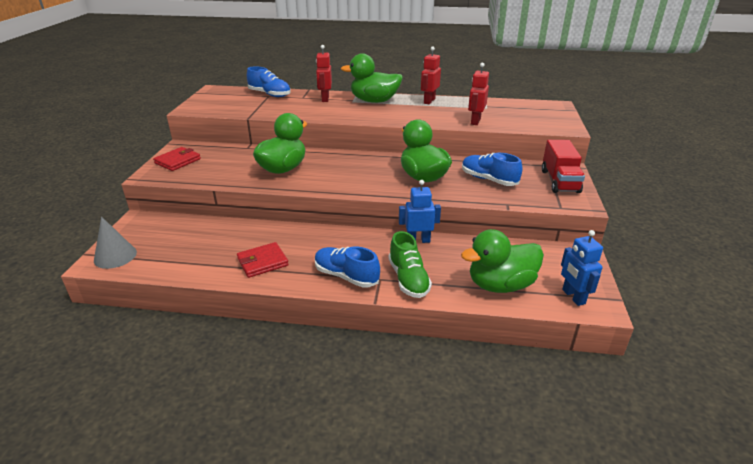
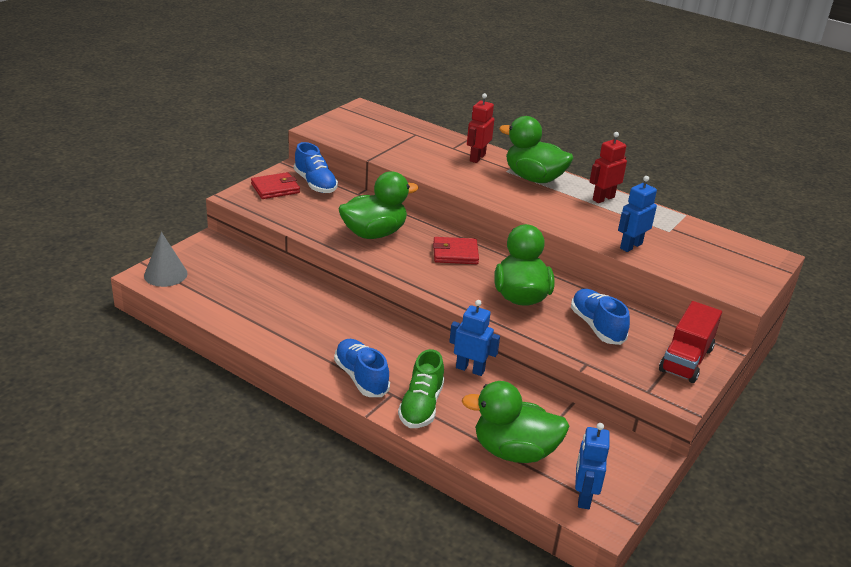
camera: 25 degrees right, 0 degrees up
red wallet [237,242,289,278] -> red wallet moved to [433,237,479,264]
blue shoe [247,66,291,97] -> blue shoe moved to [294,142,338,193]
red robot [468,63,489,125] -> blue robot [618,176,657,252]

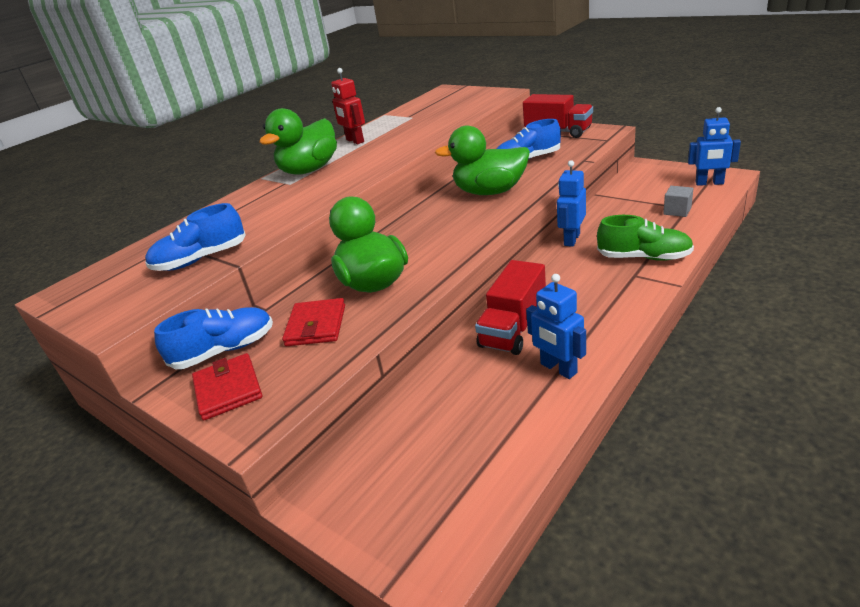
camera: 80 degrees left, 0 degrees up
grey cone [144,232,188,287] -> none
blue shoe [334,339,390,397] -> blue shoe moved to [145,203,246,271]
red wallet [433,237,479,264] -> red wallet moved to [282,298,345,346]
green duck [462,381,570,463] -> grey cube [663,186,693,217]
red robot [467,93,494,163] -> none
blue robot [618,176,657,252] -> blue robot moved to [526,274,586,379]
none -> red truck [475,260,546,355]

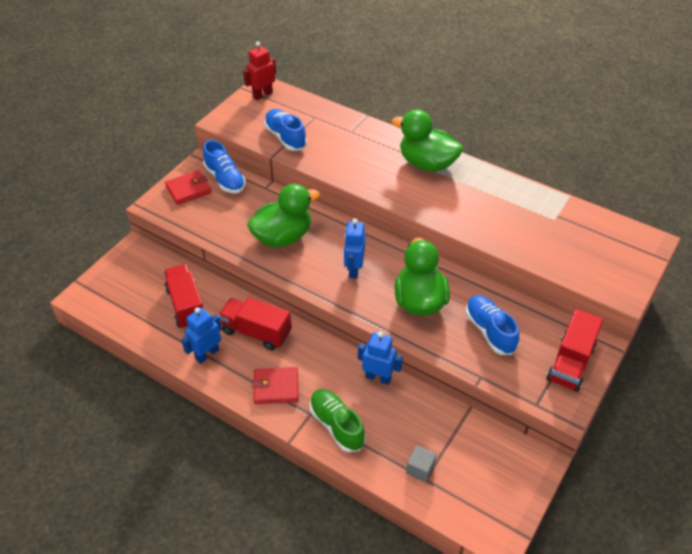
camera: 80 degrees right, 15 degrees up
red wallet [282,298,345,346] -> red wallet moved to [252,367,299,404]
red robot [331,68,365,144] -> red robot moved to [243,41,276,100]
green shoe [597,215,694,261] -> green shoe turned 135 degrees clockwise [310,389,365,453]
blue robot [688,107,741,186] -> blue robot moved to [344,218,365,279]
none -> red truck [164,264,204,329]

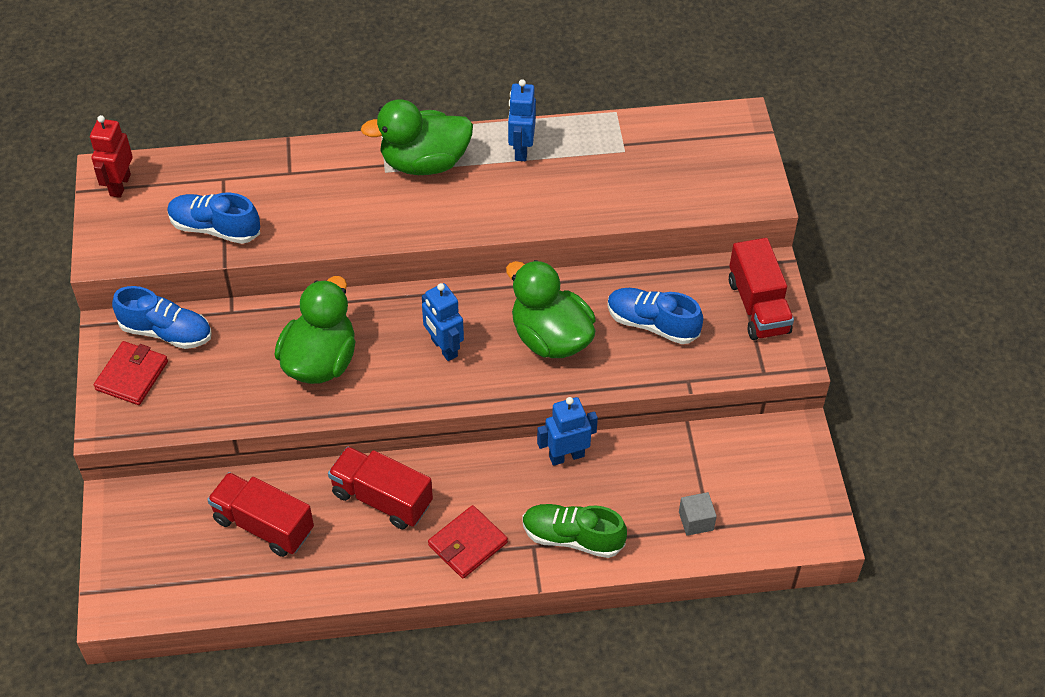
camera: 40 degrees left, 5 degrees up
blue robot [181,307,222,364] -> blue robot moved to [508,79,536,161]
red truck [218,297,292,351] -> red truck turned 45 degrees clockwise [328,446,433,529]

